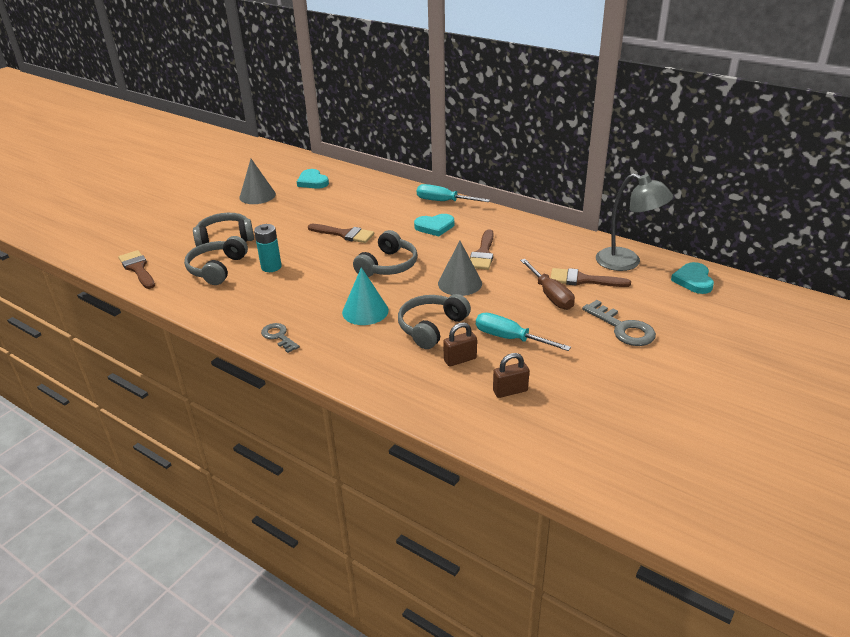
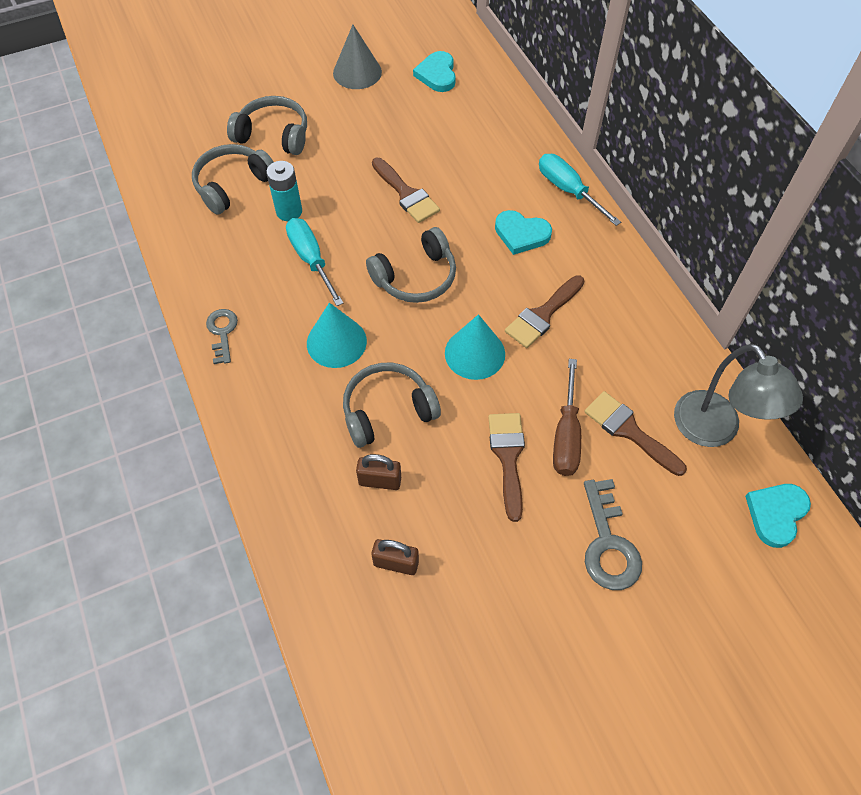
camera: 30 degrees right, 25 degrees up
brown brush [118,250,155,289] -> brown brush moved to [488,413,525,522]
grey cone [438,241,482,296] -> turquoise cone [445,314,505,380]
turquoise screwdriver [476,313,571,351] -> turquoise screwdriver moved to [286,218,343,306]

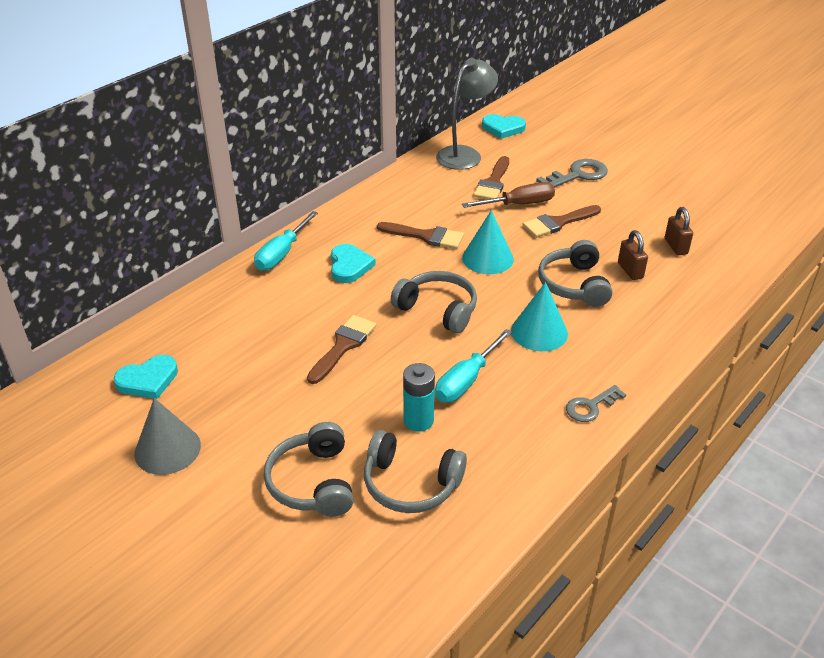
camera: 115 degrees left, 20 degrees down
grey headphones [343,363,441,448] -> grey headphones turned 45 degrees clockwise [538,240,613,307]

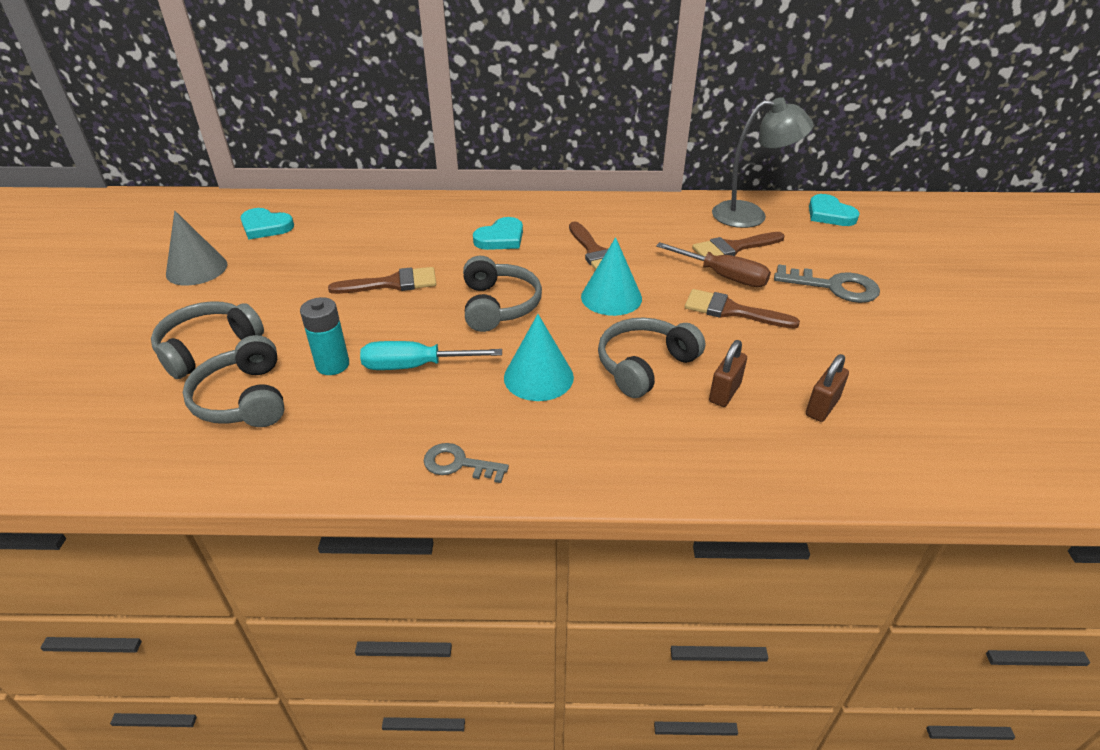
camera: 50 degrees right, 0 degrees up
turquoise screwdriver [254,211,318,271] -> none

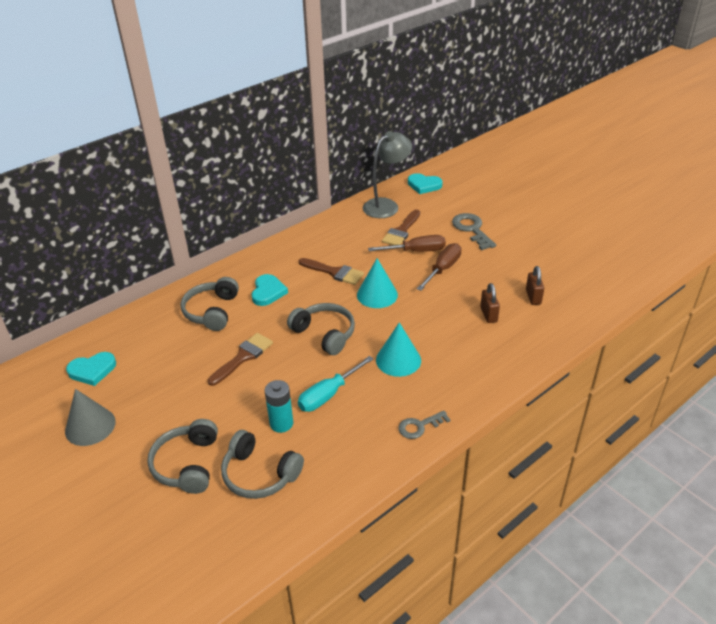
camera: 40 degrees left, 0 degrees up
grey headphones [598,317,705,398] -> grey headphones moved to [180,277,239,331]
brown brush [685,289,800,329] -> brown screwdriver [417,243,461,291]
grey key [774,264,880,303] -> grey key turned 90 degrees counterclockwise [452,213,496,250]

